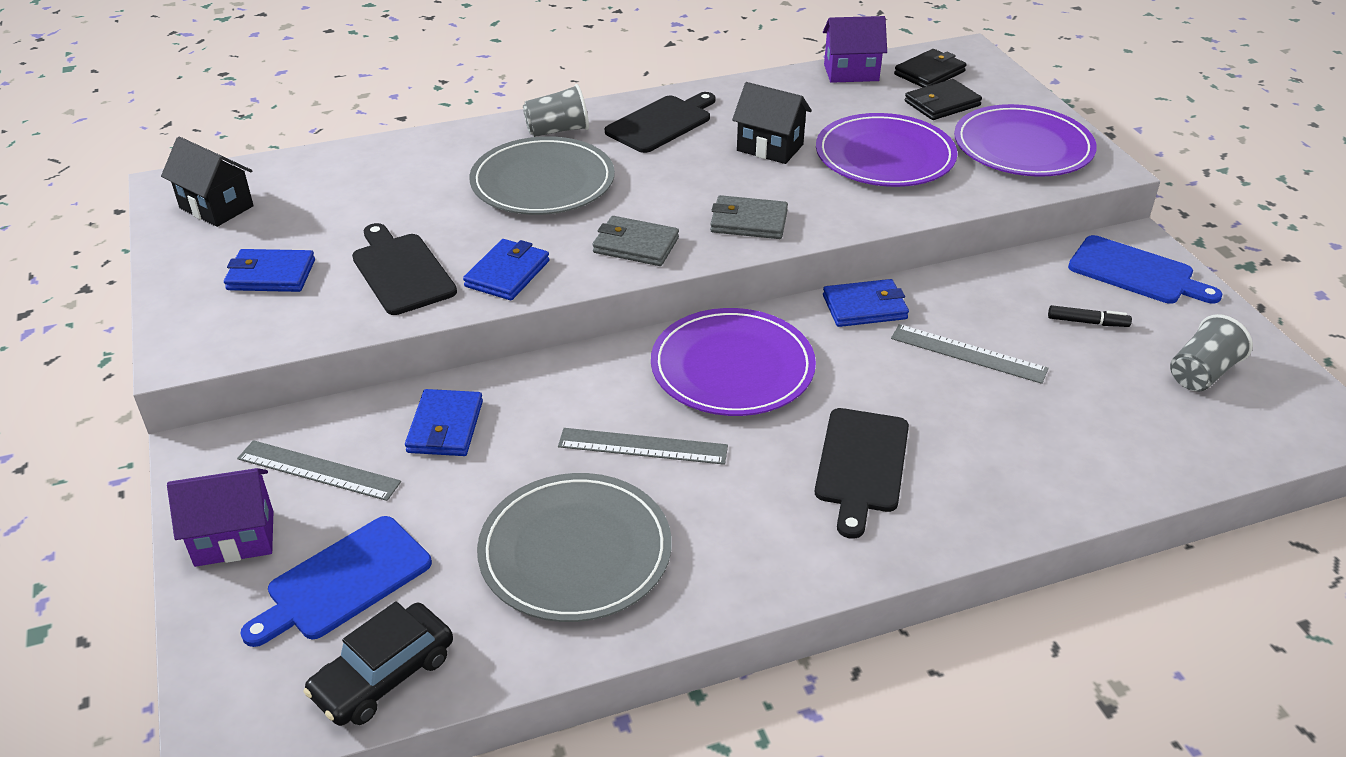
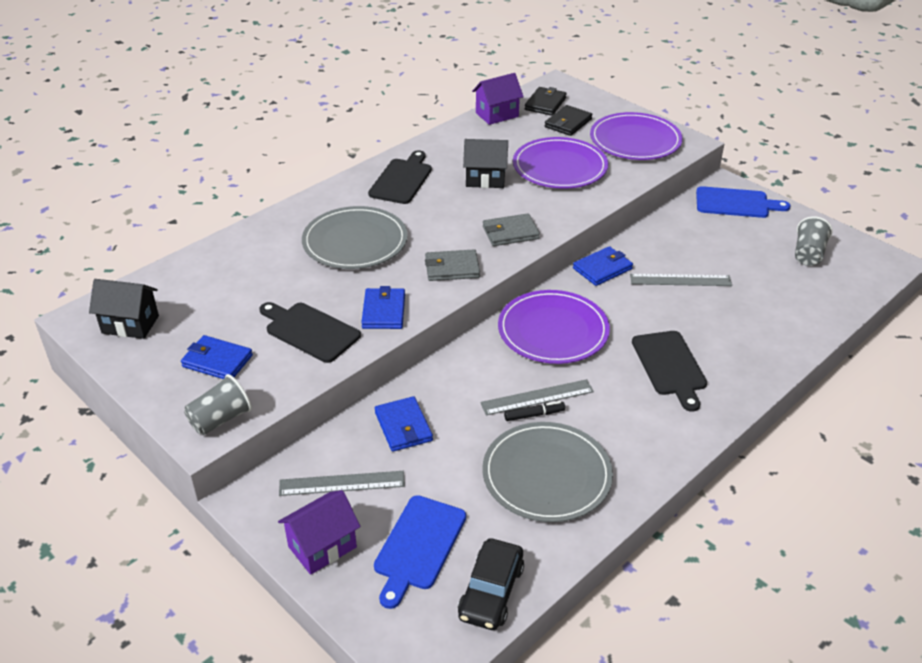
camera: 25 degrees left, 0 degrees up
blue wallet [224,249,315,292] -> blue wallet turned 45 degrees clockwise [181,335,253,379]
grey cup [523,84,589,137] -> grey cup moved to [184,374,252,435]
black marker [1048,305,1132,327] -> black marker moved to [504,401,565,421]

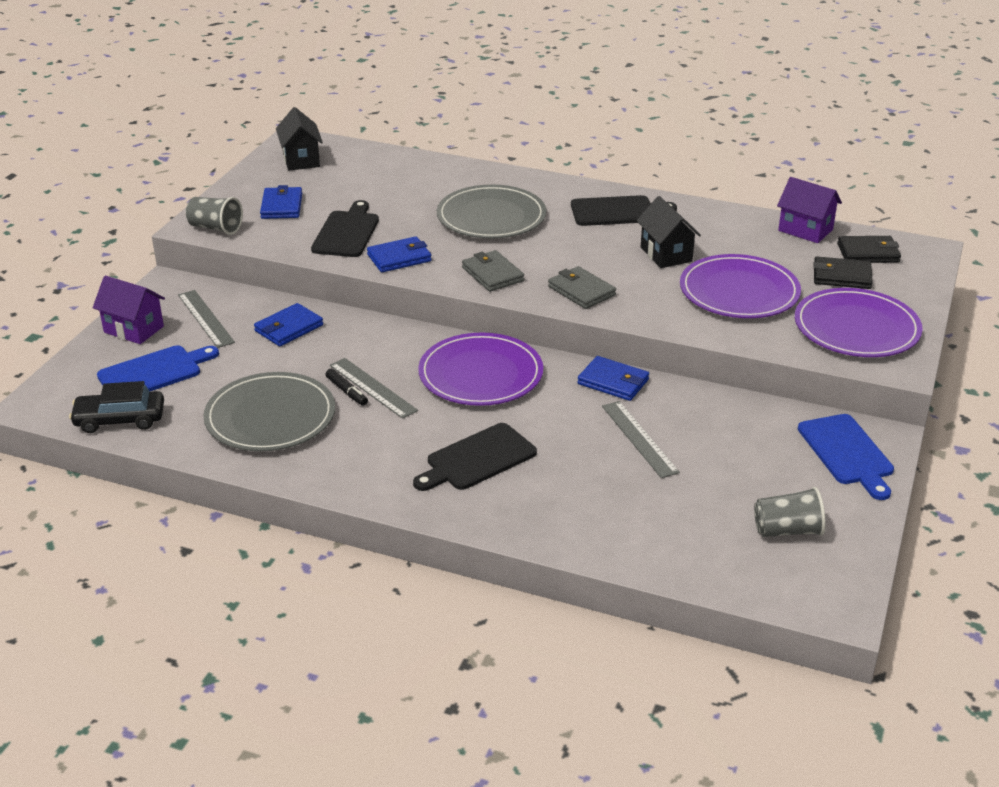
camera: 65 degrees right, 5 degrees down
blue cutting board [374,495,466,609] -> blue cutting board turned 150 degrees clockwise [97,345,219,391]

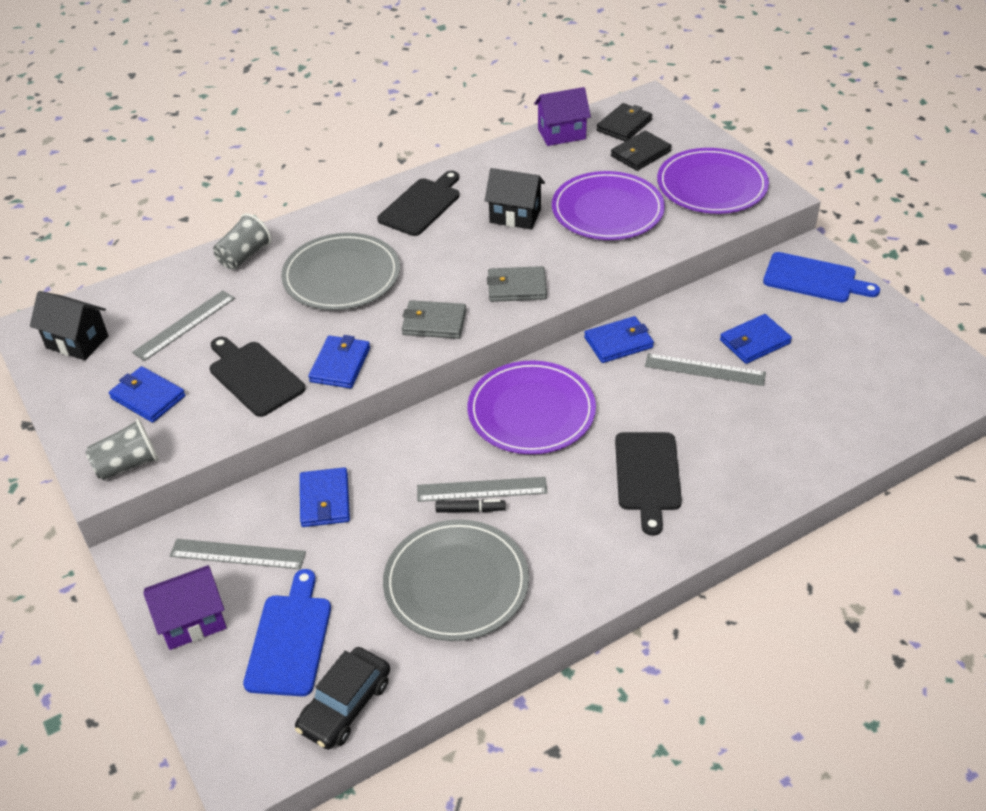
camera: 50 degrees left, 10 degrees up
grey cup [754,487,826,537] -> grey cup moved to [213,213,271,270]
none -> grey ruler [132,290,235,361]
none -> blue wallet [720,314,792,364]

